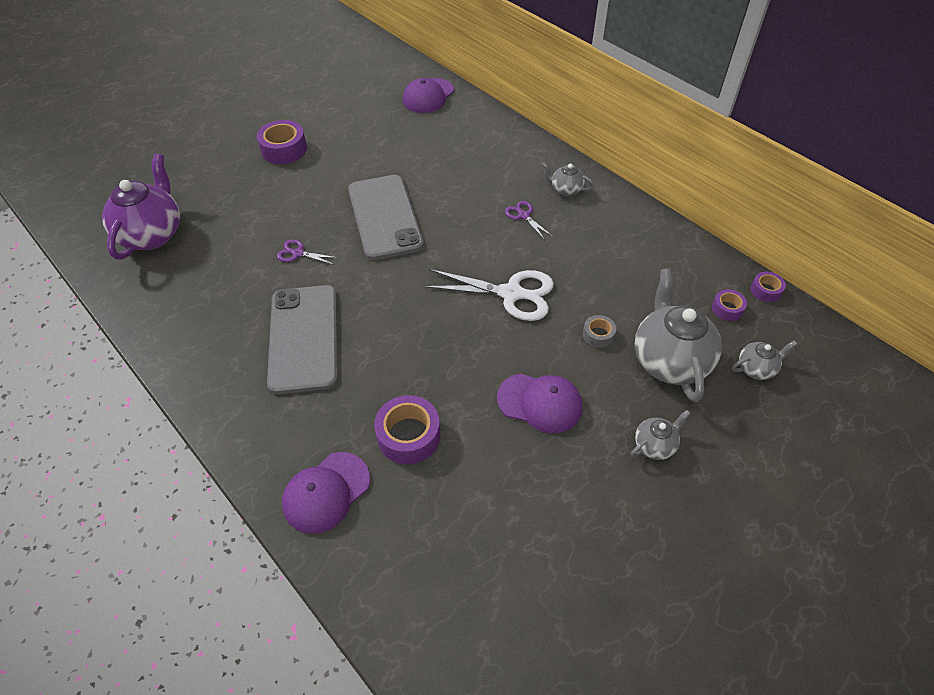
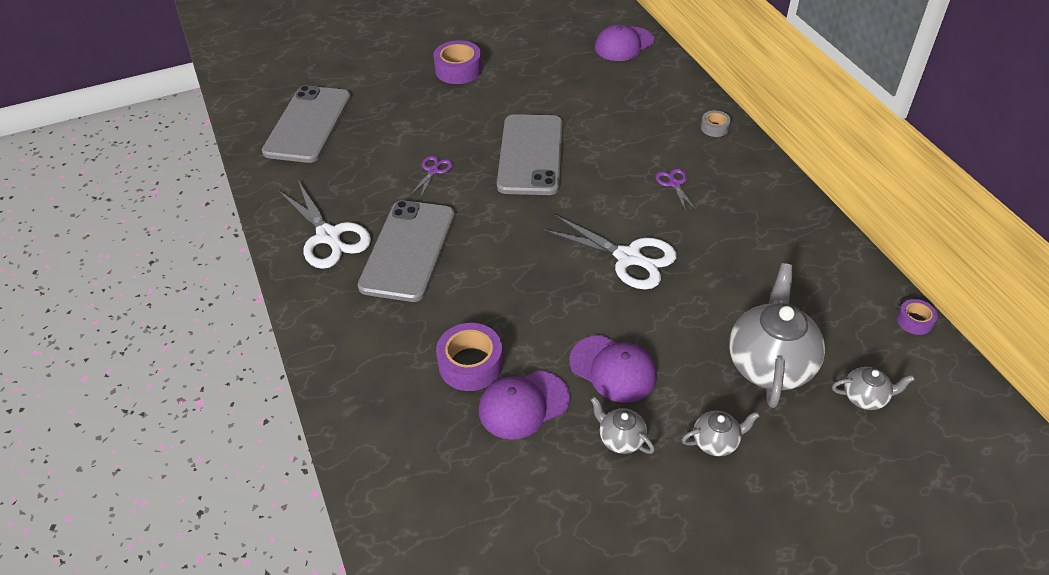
camera: 20 degrees right, 5 degrees down
purple teapot [102,154,180,259] -> grey phone [262,85,351,163]
purple scissors [277,239,339,265] -> purple scissors turned 75 degrees clockwise [411,156,453,198]
purple cap [282,452,370,534] -> purple cap moved to [479,371,570,440]
grey teapot [542,162,594,196] -> grey teapot moved to [590,396,655,454]
grey tape [583,315,616,348] -> grey tape moved to [701,110,731,137]
purple tape [712,289,747,321] -> none
none -> white scissors [278,181,371,269]

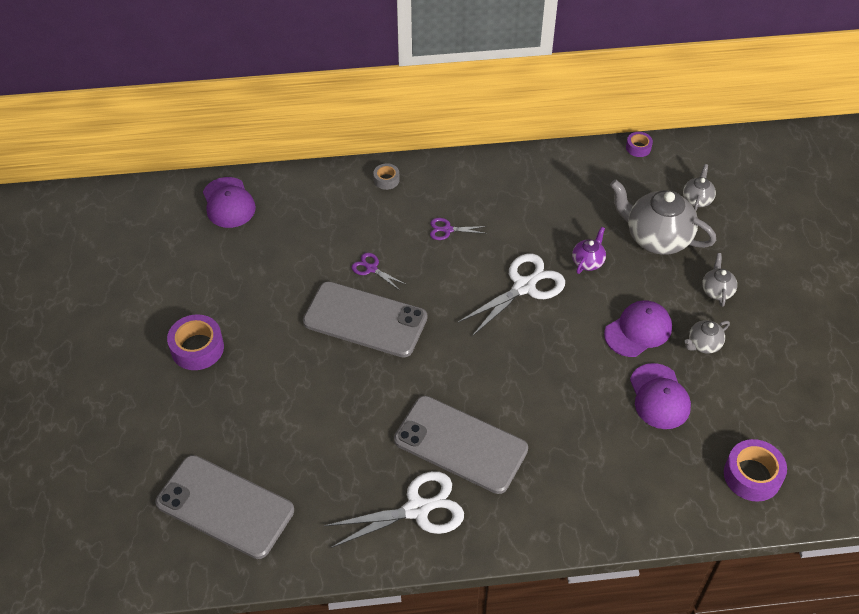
camera: 75 degrees left, 5 degrees up
purple scissors [411,156,453,198] -> purple scissors moved to [352,253,405,290]
purple tape [436,323,503,391] -> purple tape moved to [724,439,787,502]
none -> purple teapot [572,227,606,274]

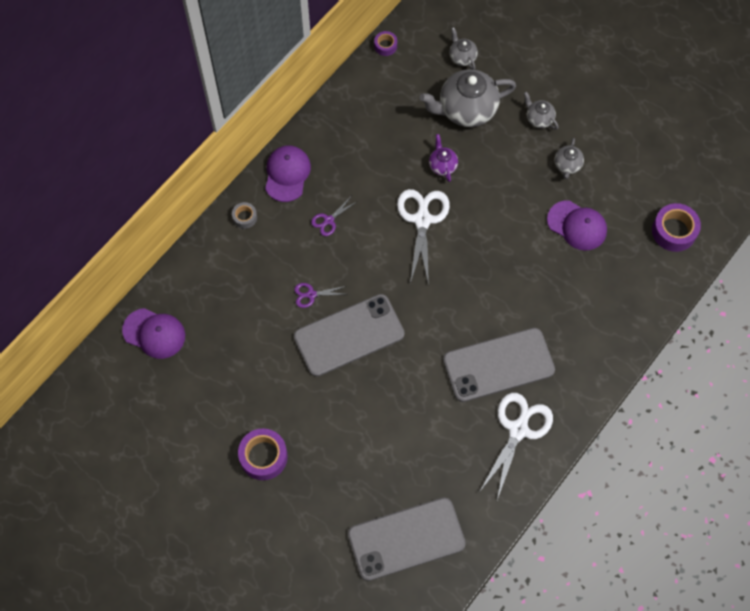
camera: 45 degrees left, 15 degrees up
purple cap [604,301,672,357] -> purple cap moved to [265,145,311,202]

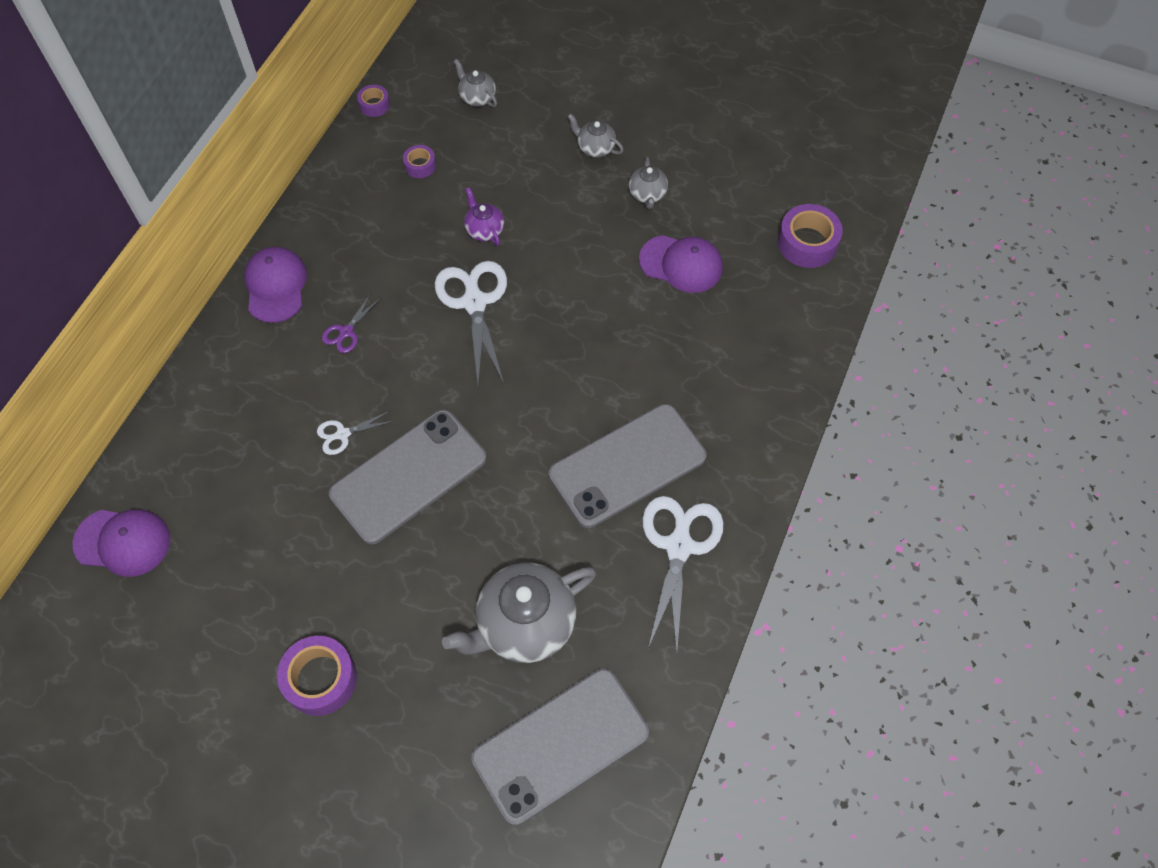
camera: 15 degrees left, 5 degrees down
grey tape [232,202,257,229] -> none
purple scissors [294,283,346,308] -> white scissors [317,411,394,455]
grey teapot [420,69,516,127] -> grey teapot moved to [442,563,596,663]
none -> purple tape [403,145,436,178]

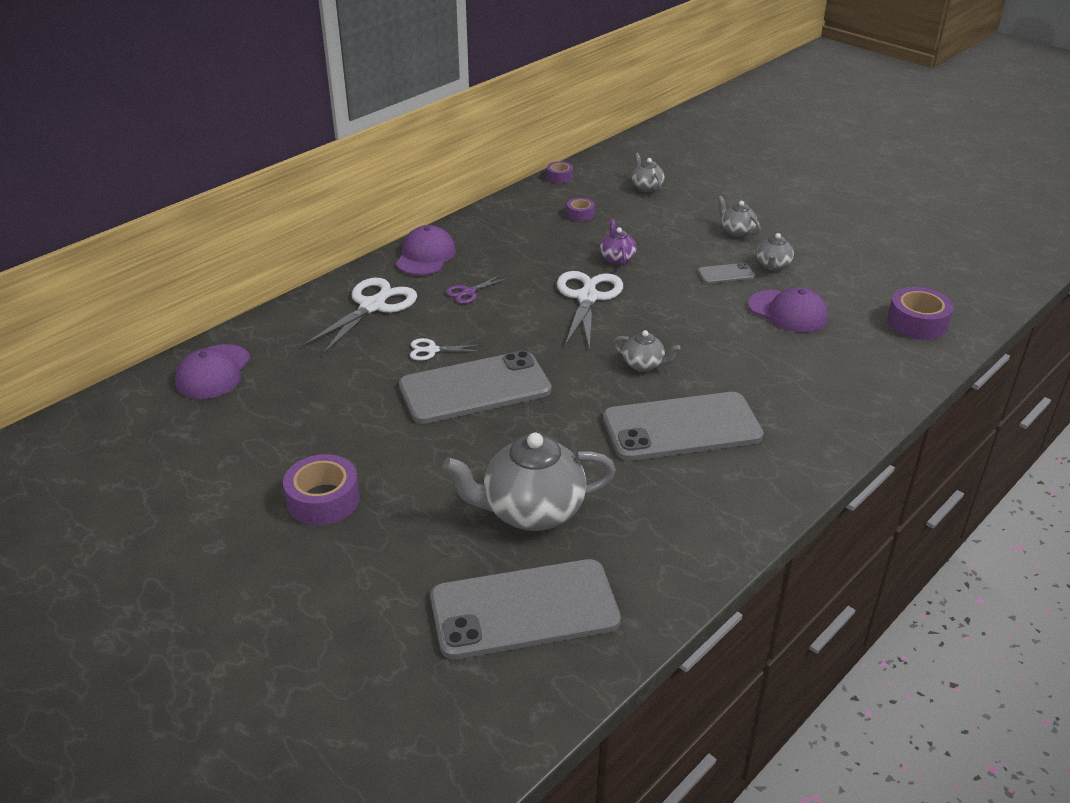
camera: 20 degrees right, 25 degrees down
purple cap [72,510,170,577] -> purple cap turned 75 degrees clockwise [175,344,251,399]
white scissors [643,496,724,653] -> white scissors moved to [302,278,417,355]
none -> grey teapot [613,330,681,372]
none -> grey phone [698,263,755,284]

